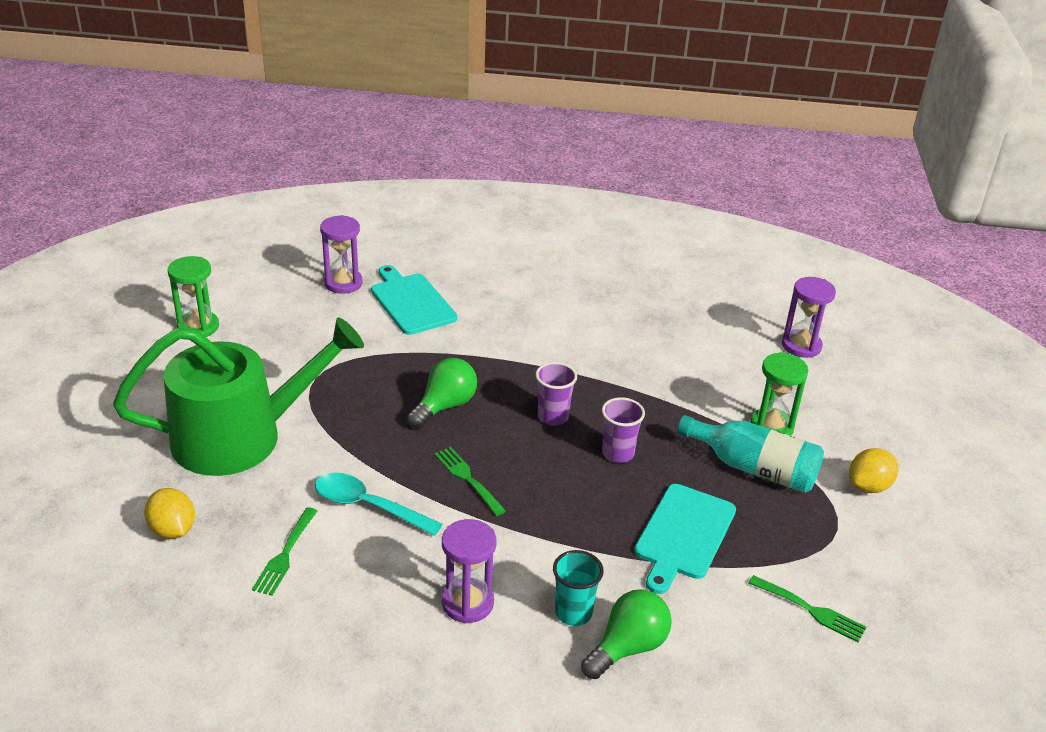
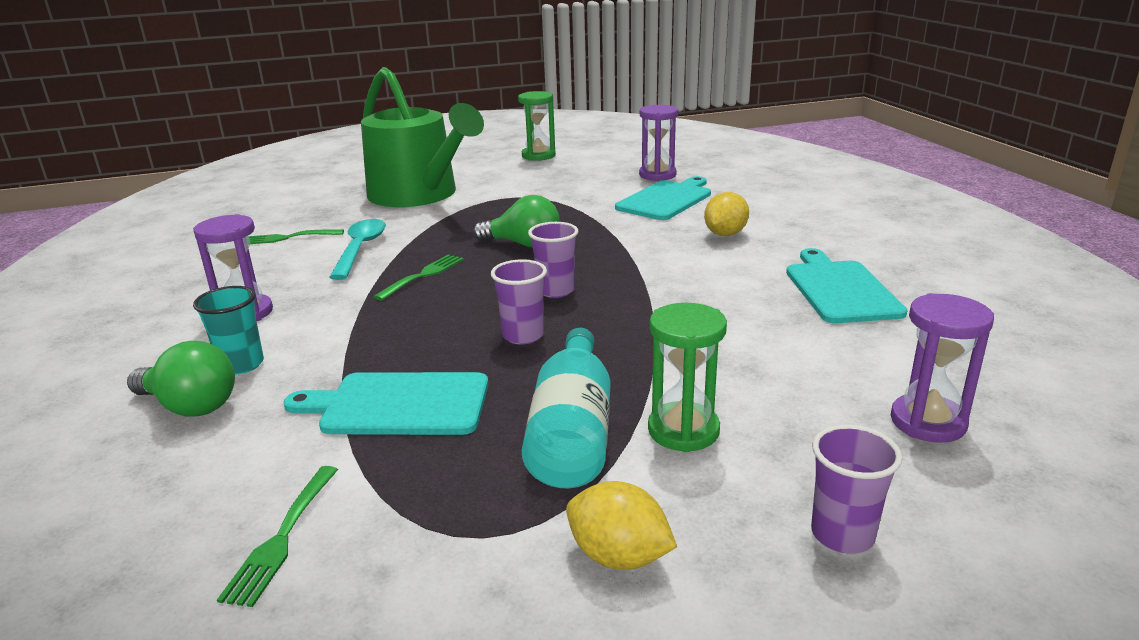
camera: 70 degrees right, 10 degrees down
yellow lemon [144,488,195,539] -> yellow lemon moved to [704,192,749,236]
none -> turquoise cutting board [786,248,908,323]
none -> purple cup [811,425,902,554]

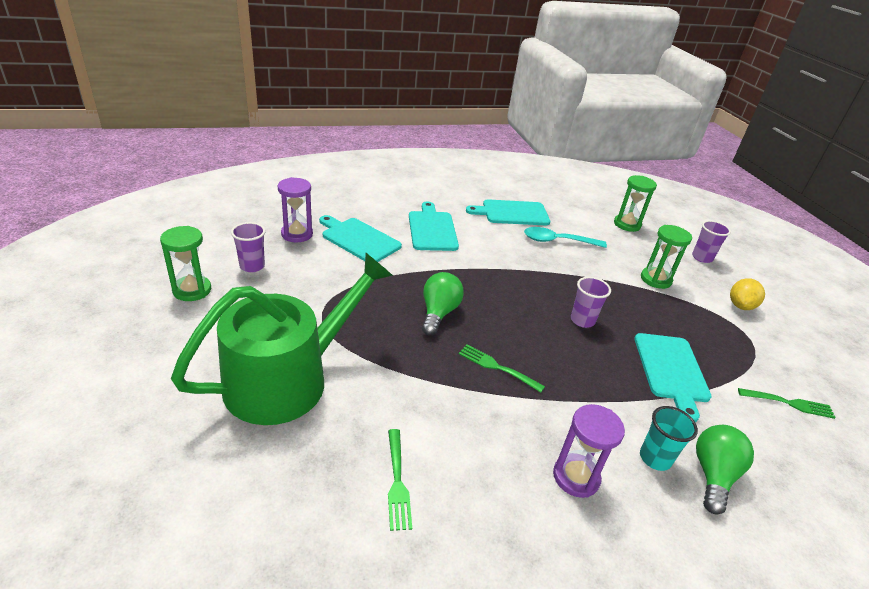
camera: 95 degrees left, 10 degrees up
turquoise spoon [329,219,386,280] -> turquoise spoon moved to [524,227,607,248]
turquoise bottle [522,328,610,488] -> none
purple cup [528,222,579,298] -> purple cup moved to [231,222,266,272]
yellow lemon [704,192,749,236] -> turquoise cutting board [409,201,459,251]
purple hourglass [891,293,994,443] -> green hourglass [614,175,657,232]

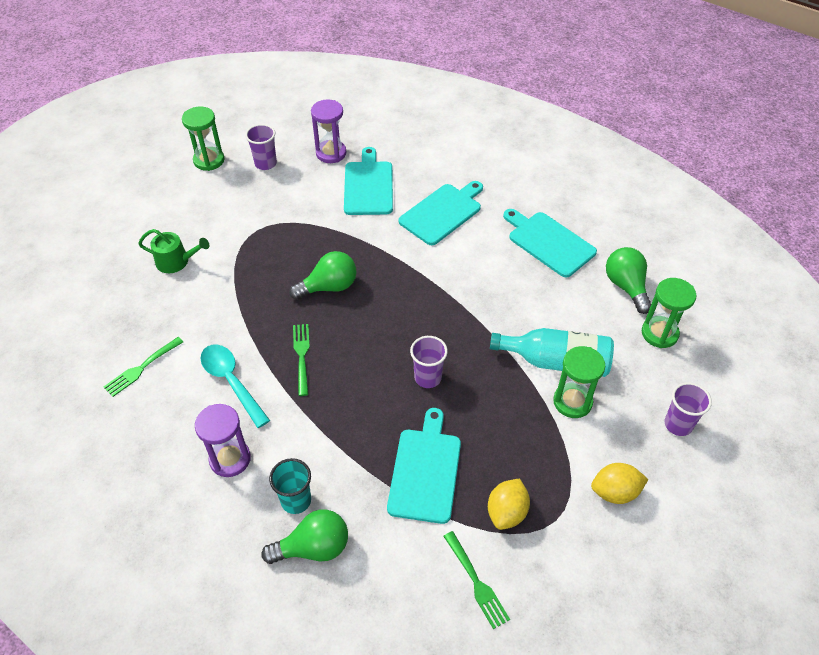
camera: 55 degrees right, 15 degrees up
green watering can [171,253,393,425] -> green watering can [138,229,209,273], size x0.41
turquoise spoon [524,227,607,248] -> turquoise spoon moved to [200,345,270,428]
turquoise cutting board [634,333,712,422] -> turquoise cutting board turned 135 degrees clockwise [387,408,461,524]
none -> yellow lemon [488,478,530,530]
none -> turquoise bottle [490,328,614,377]
none -> green light bulb [606,247,651,314]

